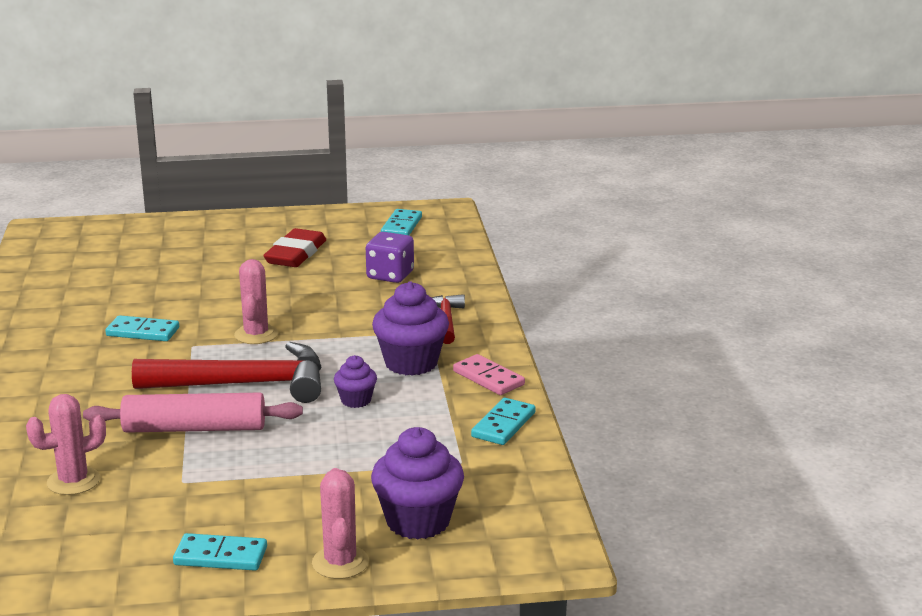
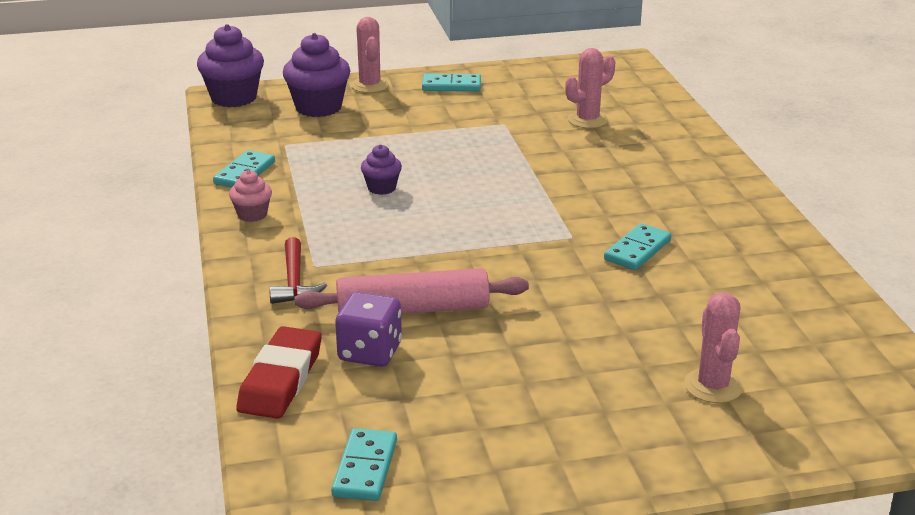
camera: 175 degrees right, 5 degrees up
pink rolling pin [83,393,303,433] -> pink rolling pin moved to [295,268,529,314]
turquoise domino [105,315,179,341] -> turquoise domino turned 60 degrees counterclockwise [604,223,671,270]
red hammer [132,342,321,403] -> none
pink cactus [234,259,278,344] -> pink cactus moved to [684,292,743,403]
red eraser [263,228,326,267] -> red eraser moved to [236,326,322,419]
purple cupcake [372,281,449,376] -> purple cupcake moved to [197,24,264,107]
pink domino [453,354,525,395] -> pink cupcake [229,170,272,222]

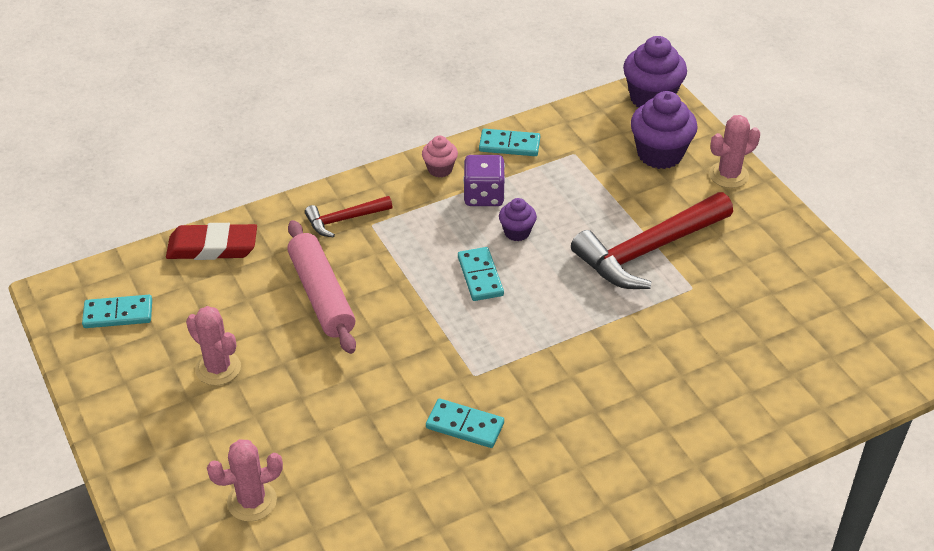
camera: 75 degrees right, 15 degrees up
purple dice [335,292,402,367] -> purple dice moved to [463,155,505,206]
turquoise domino [422,74,481,91] -> turquoise domino moved to [458,247,504,301]
pink cactus [565,48,615,128] -> pink cactus moved to [186,306,241,385]
none -> red hammer [571,192,733,289]

